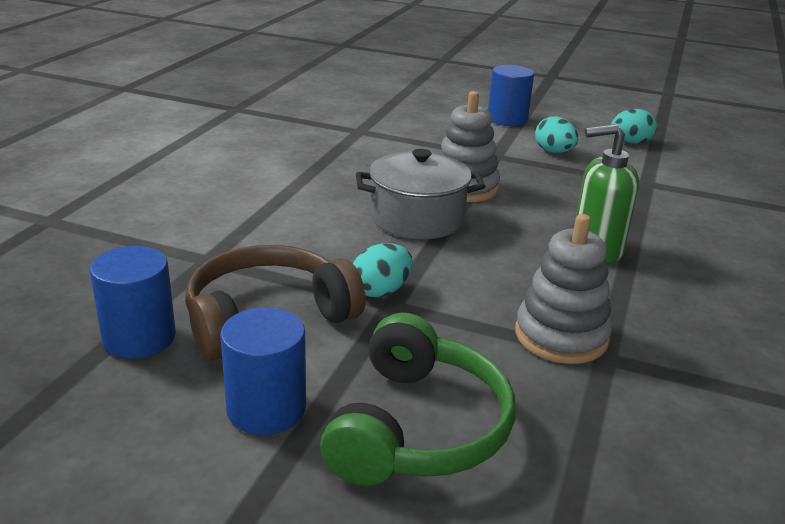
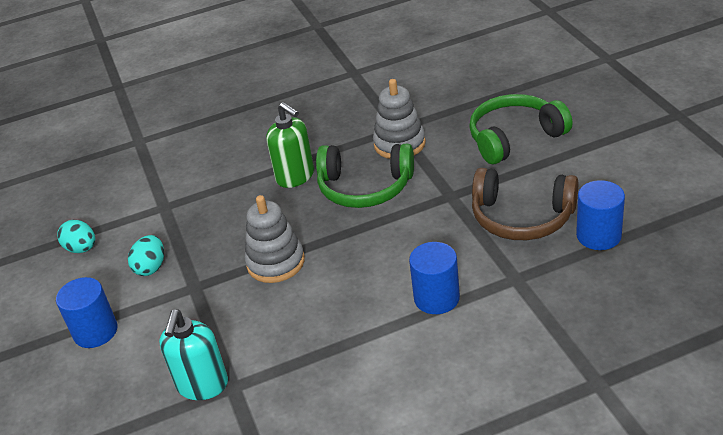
camera: 125 degrees left, 10 degrees up
blue cylinder [220,307,306,435] -> blue cylinder moved to [409,242,460,314]
turquoise egg [353,243,413,297] -> none
grey pot [356,149,485,239] -> none
none -> turquoise soap dispenser [159,310,228,400]
none -> green headphones [316,144,414,208]

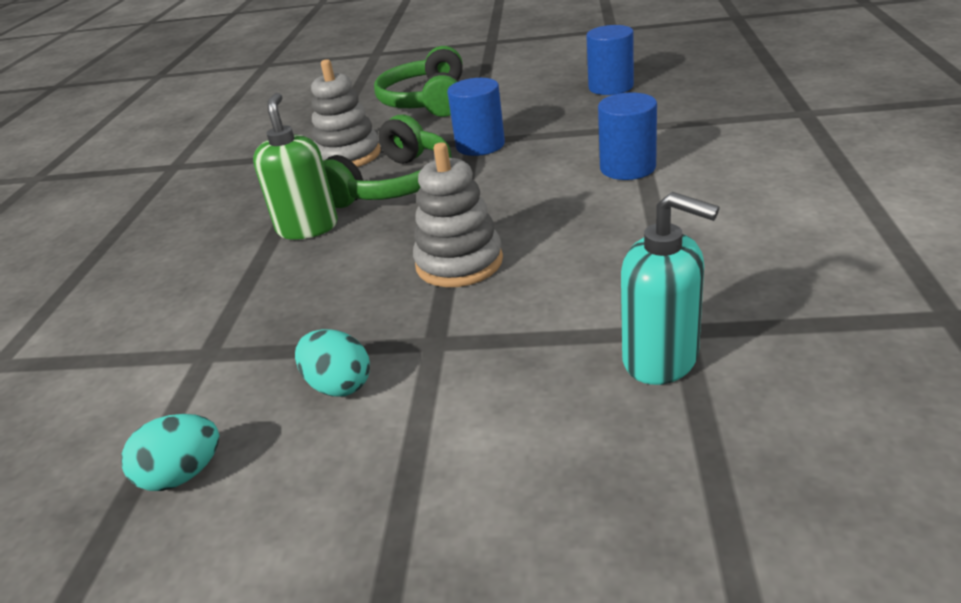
camera: 65 degrees left, 5 degrees down
blue cylinder [56,277,117,348] -> blue cylinder moved to [447,78,505,156]
green soap dispenser [266,102,314,188] -> green soap dispenser turned 75 degrees counterclockwise [253,93,338,240]
brown headphones [472,168,578,240] -> none

